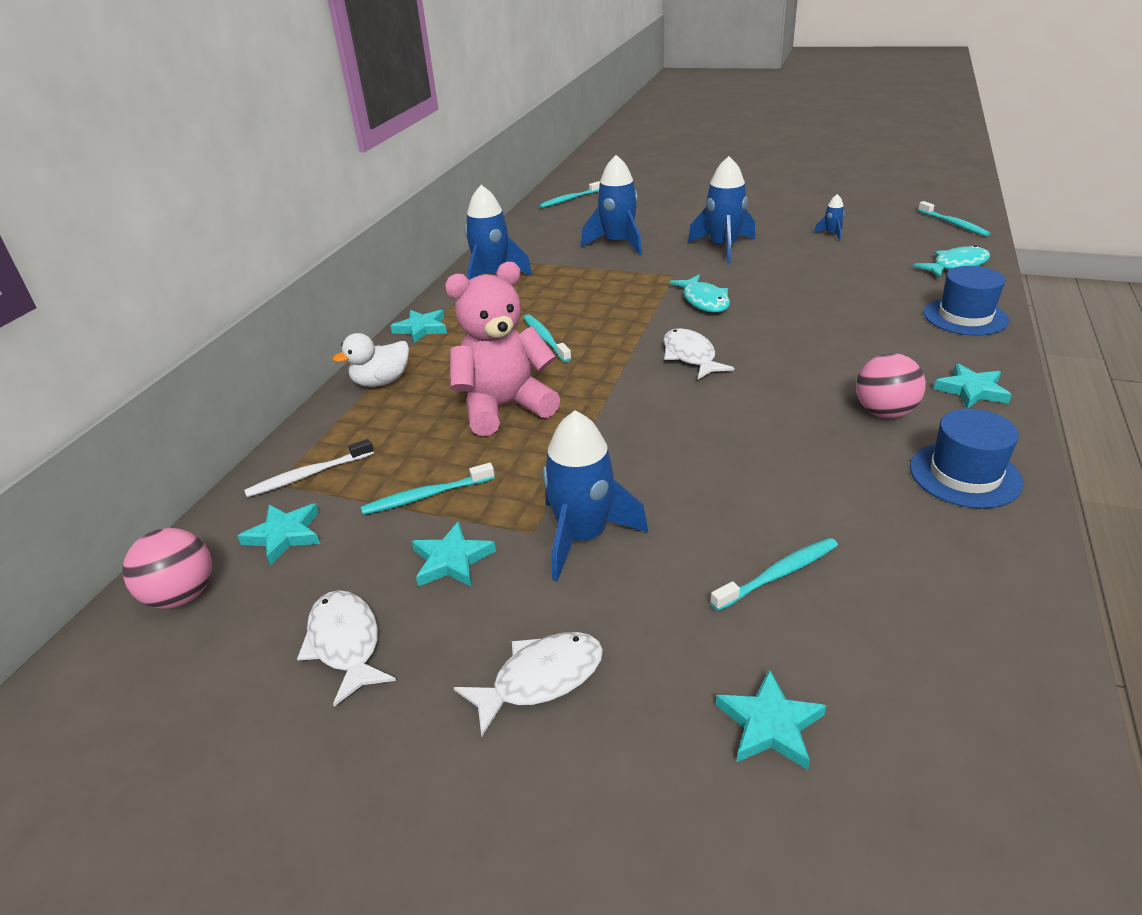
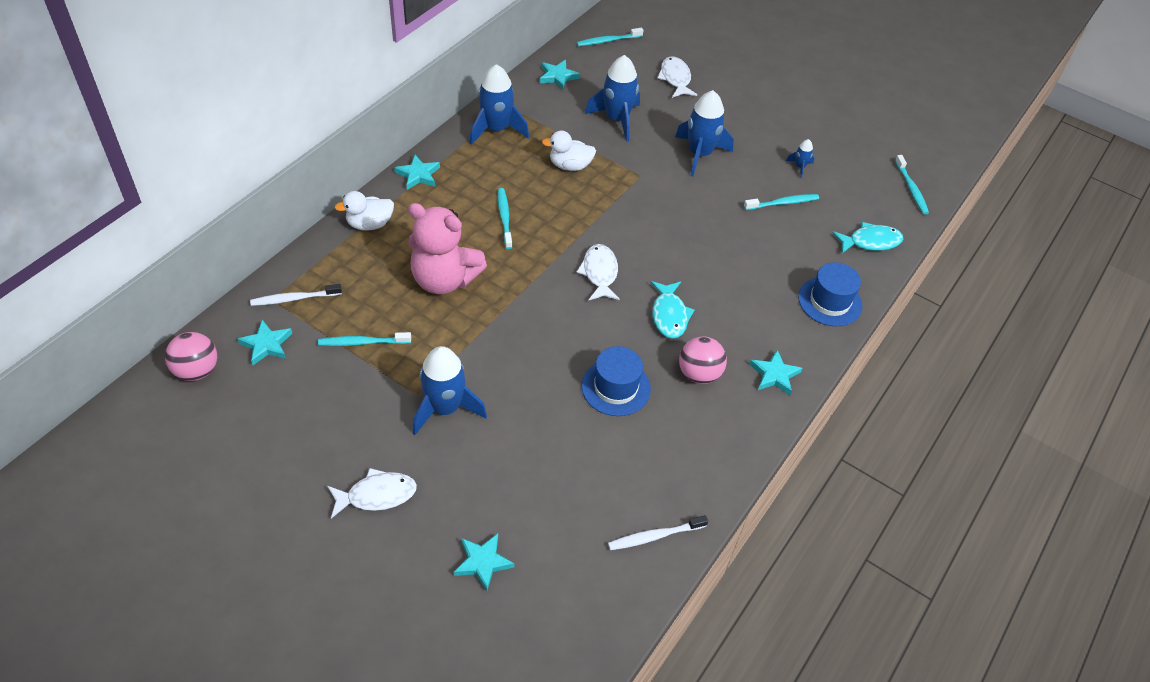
camera: 10 degrees right, 15 degrees up
white fish [297,590,396,706] -> white fish moved to [657,56,697,98]
turquoise star [412,521,496,587] -> turquoise star moved to [540,60,580,90]
pink teddy bear [445,262,560,436] -> pink teddy bear turned 150 degrees counterclockwise [408,203,487,294]
turquoise fish [669,275,730,313] -> turquoise fish moved to [651,281,695,339]
turquoise toothbrush [710,538,838,611] -> turquoise toothbrush moved to [744,194,819,210]
blue hat [910,409,1023,508] -> blue hat moved to [581,346,651,416]
none -> white duck [542,131,596,171]
none -> white toothbrush [608,515,708,550]

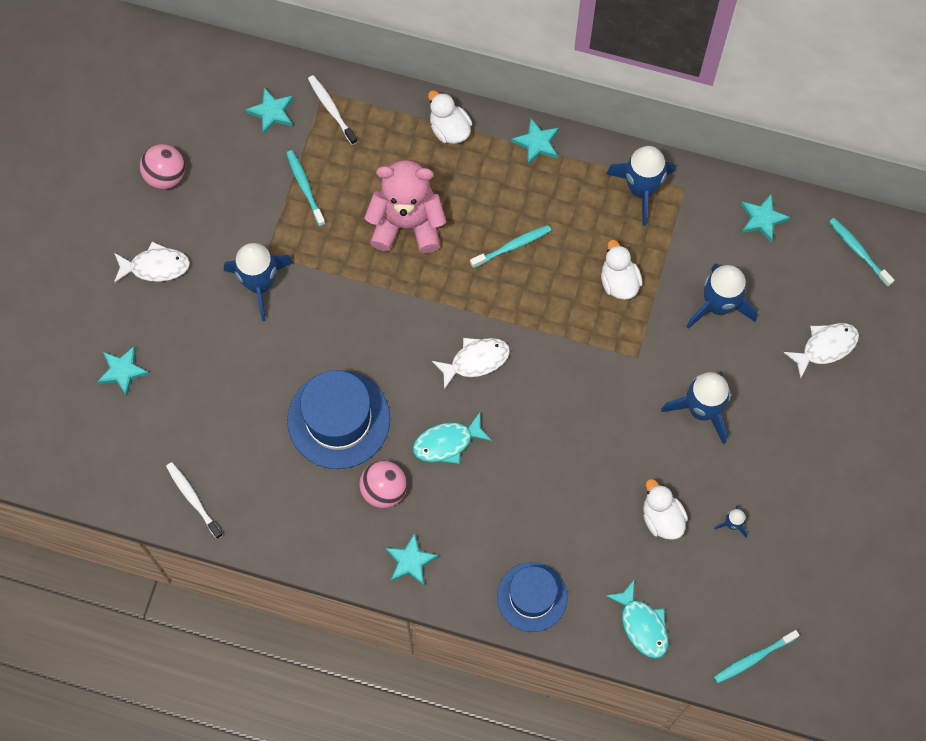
camera: 75 degrees right, 20 degrees up
pink ball [165,332,217,381] -> pink ball moved to [140,144,185,189]
white fish [327,468,417,519] -> white fish turned 60 degrees counterclockwise [114,242,190,283]
pink teddy bear [408,203,487,294] -> pink teddy bear turned 90 degrees clockwise [364,160,446,253]
blue hat [581,346,651,416] -> blue hat [287,370,390,469], size x1.50
turquoise toothbrush [744,194,819,210] -> white duck [643,479,688,540]

